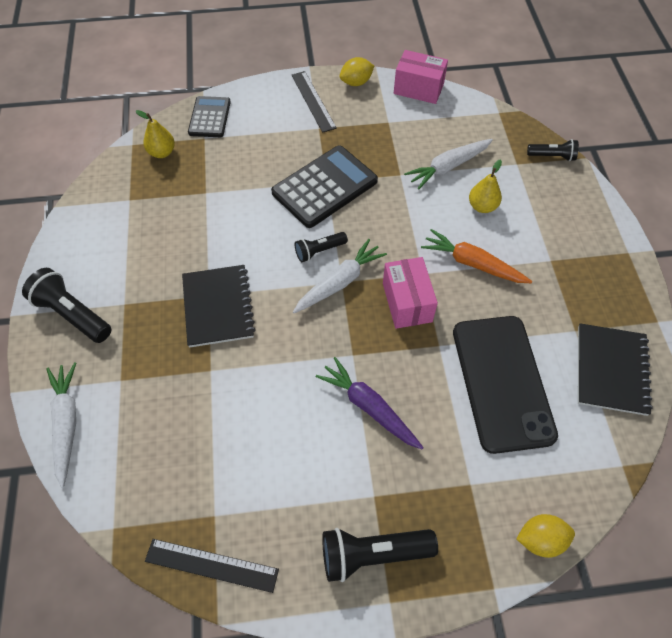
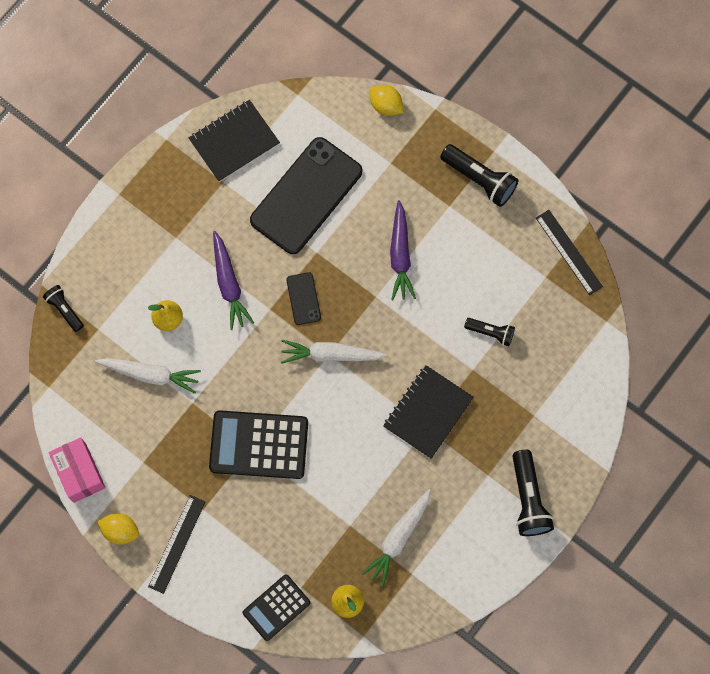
camera: 135 degrees left, 15 degrees up
white carrot [46,362,76,488] -> white carrot moved to [362,489,431,587]
black flashlight [295,232,348,262] -> black flashlight moved to [464,318,515,346]
pink box [383,257,438,329] -> black phone [286,272,321,325]
orange carrot [421,229,532,283] -> purple carrot [213,231,254,330]

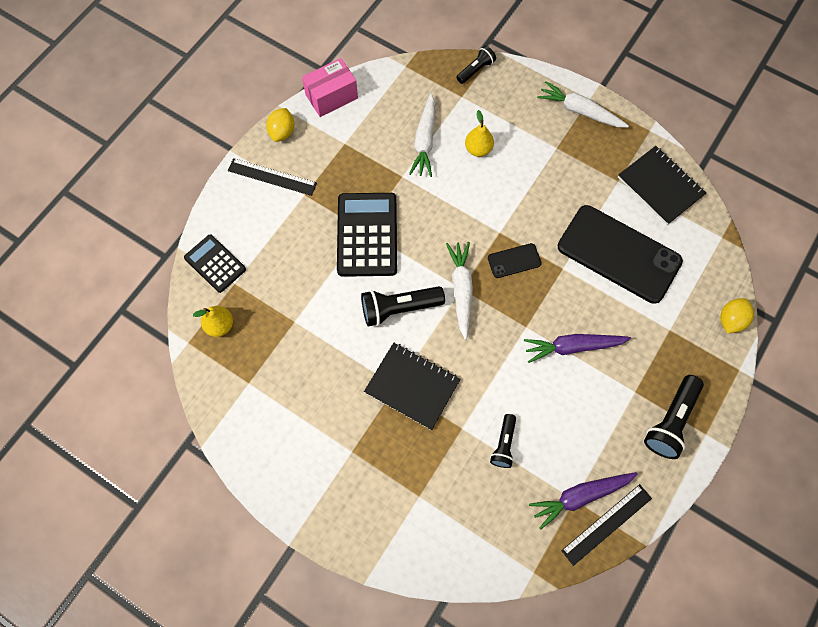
camera: 85 degrees right, 5 degrees down
purple carrot [213,231,254,330] -> purple carrot moved to [529,472,638,530]
white carrot [362,489,431,587] -> white carrot moved to [537,81,629,128]
black flashlight [512,450,554,536] -> black flashlight moved to [361,286,445,326]

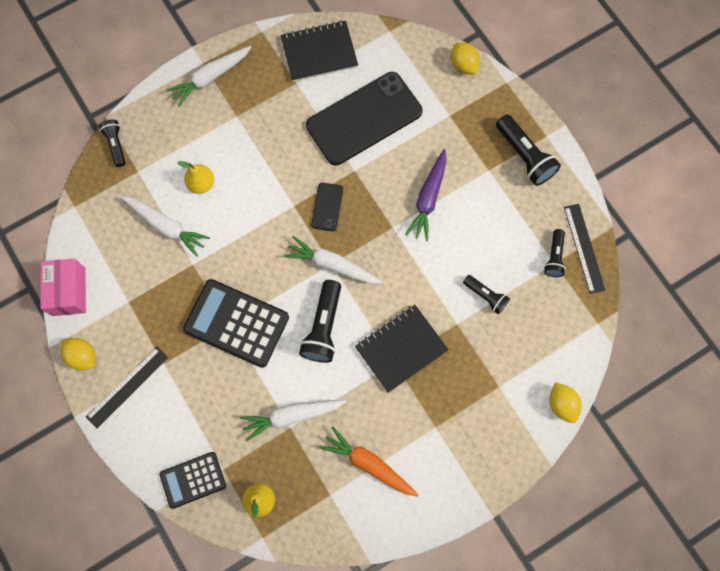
camera: 65 degrees left, 5 degrees up
purple carrot [529,472,638,530] -> black flashlight [544,229,566,277]
none -> white carrot [240,400,347,441]
none -> orange carrot [320,427,419,497]
none -> yellow lemon [549,382,582,423]

